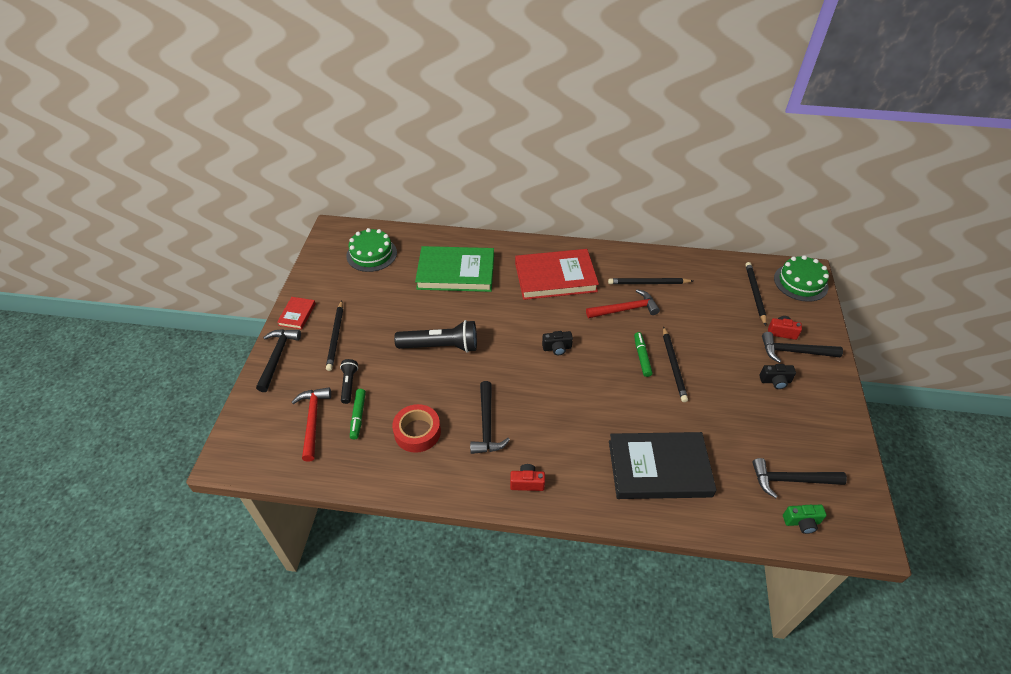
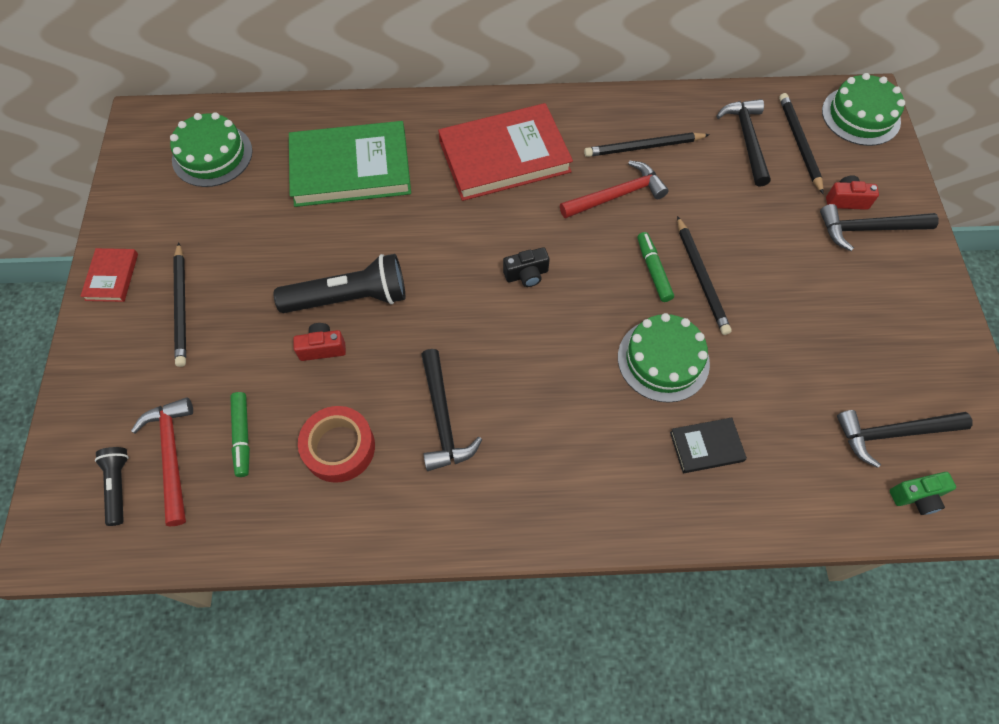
camera: 10 degrees left, 15 degrees up
black hammer [256,329,301,392] -> black hammer moved to [717,99,771,187]
black flashlight [340,359,358,404] -> black flashlight moved to [95,447,129,526]
red camera [510,464,545,491] -> red camera moved to [293,323,346,361]
black book [609,432,717,499] -> black book [670,418,747,473], size x0.46
black camera [759,364,796,389] -> none
none -> green cake [618,313,710,403]

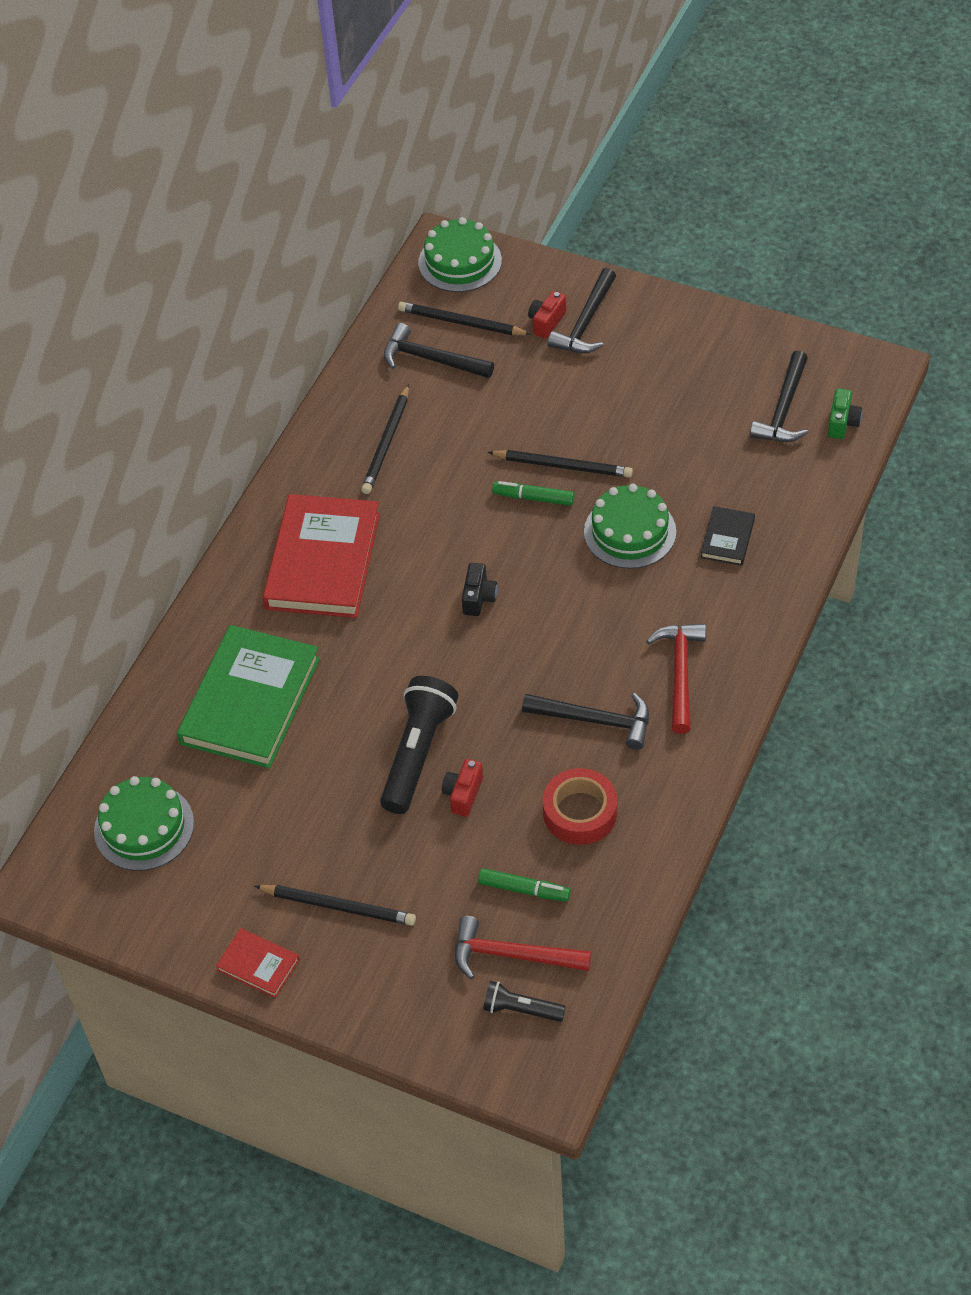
camera: 60 degrees left, 10 degrees down
red hammer [560,160,669,219] -> red hammer moved to [646,624,706,734]

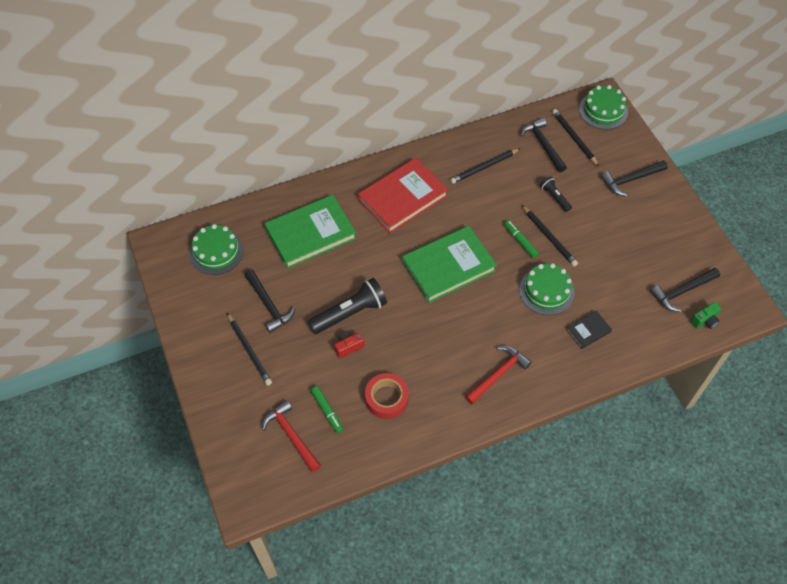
camera: 40 degrees right, 5 degrees up
red book [216,928,300,998] -> none
black camera [462,563,497,616] -> green book [402,226,497,303]
black flashlight [483,981,566,1022] -> black flashlight moved to [540,176,572,212]
black hammer [522,693,649,750] -> black hammer moved to [244,269,295,333]
red camera [528,291,566,339] -> none

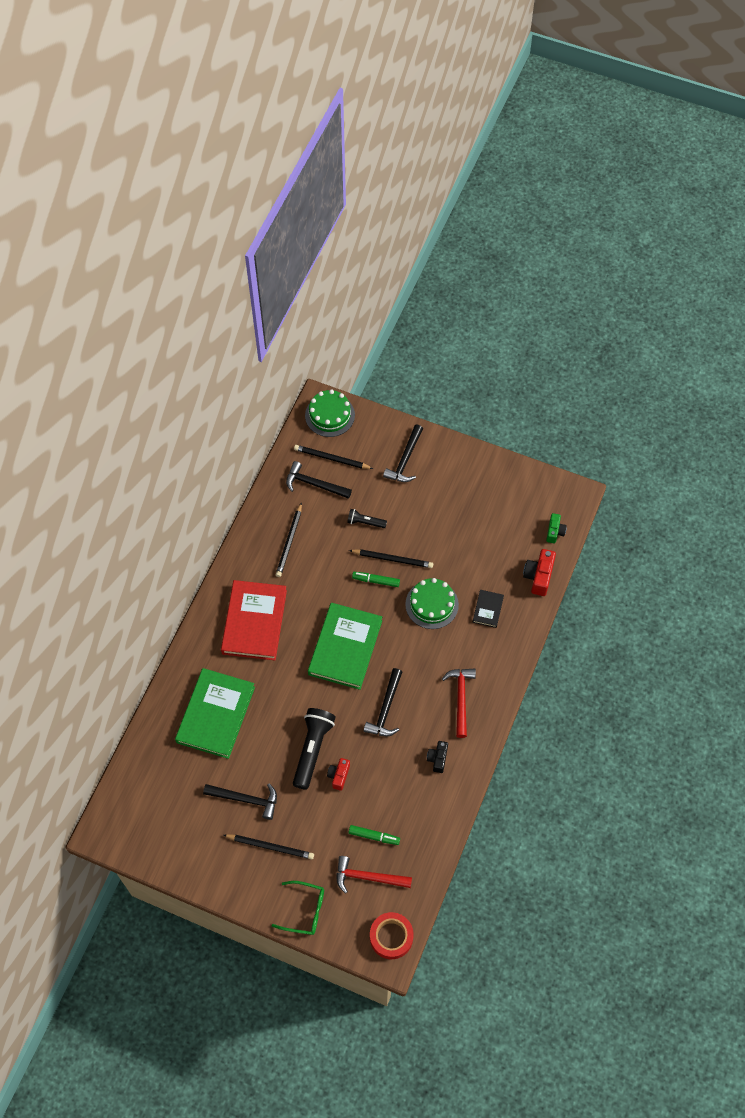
camera: 45 degrees left, 5 degrees up
green cake [190,224,244,275] -> none
red tape [365,373,409,419] -> red tape moved to [370,912,414,959]
black hammer [650,268,720,312] -> black hammer moved to [364,668,402,736]
none -> green glasses [271,881,324,935]
none -> black camera [427,741,448,773]
none -> red camera [523,549,556,596]

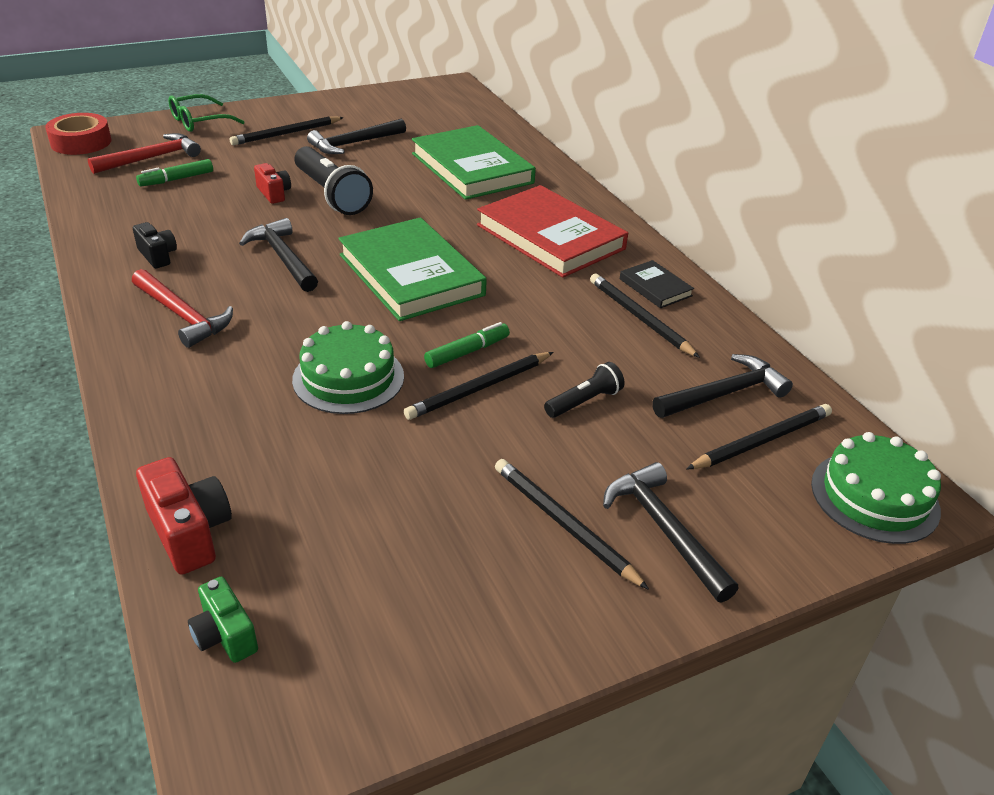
camera: 130 degrees right, 25 degrees down
black book [473,590,504,628] -> black book moved to [620,260,694,308]
none -> black pencil [495,459,649,590]

